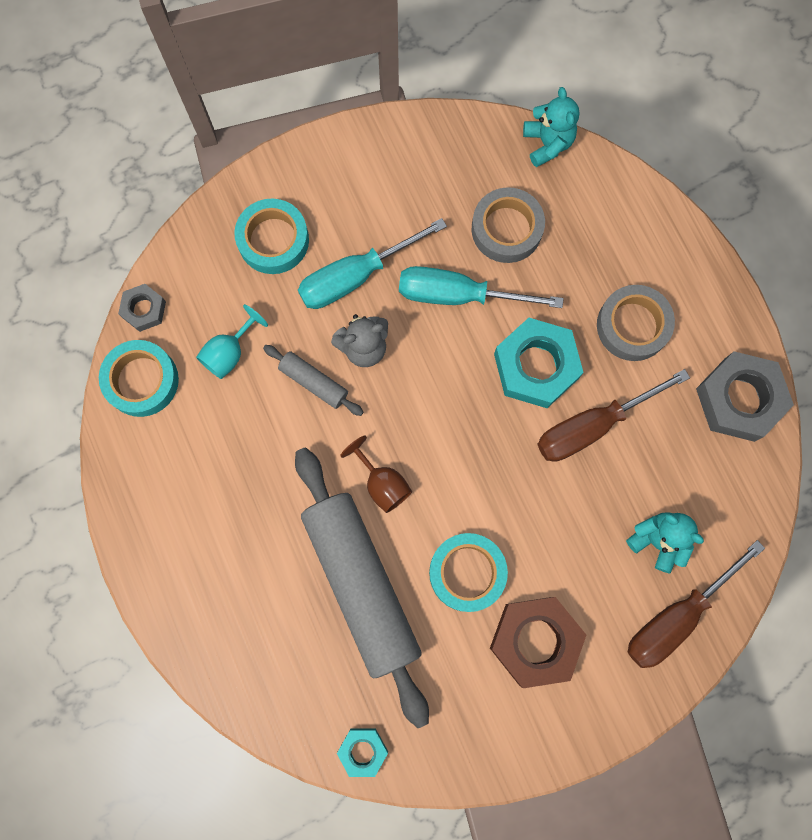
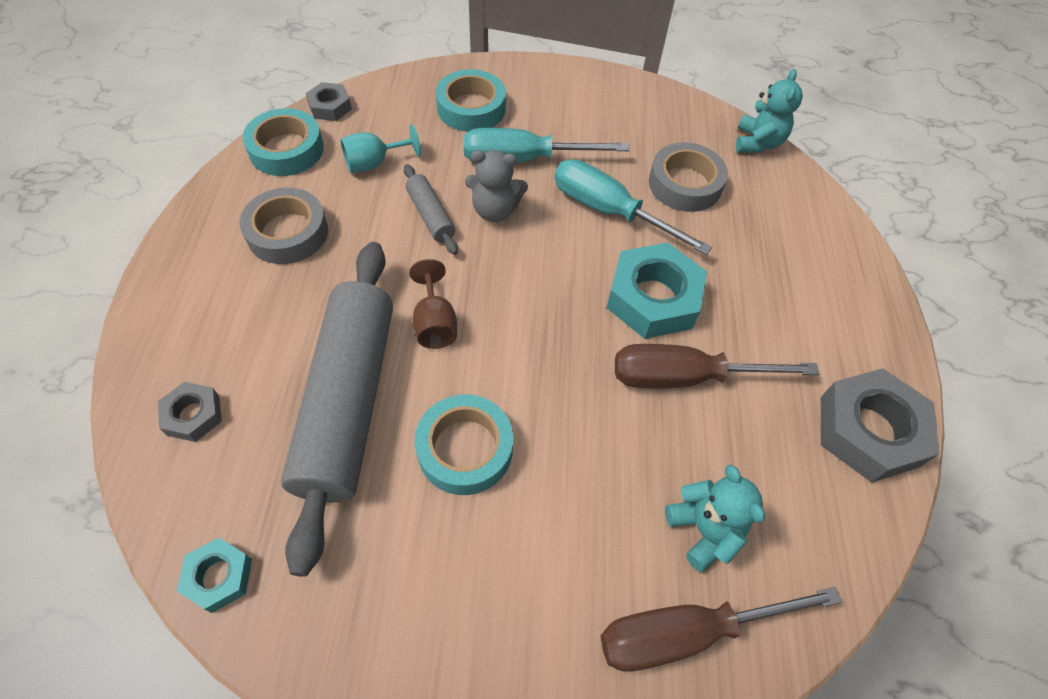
camera: 25 degrees right, 20 degrees down
brown nut [490,597,586,688] -> none
grey tape [597,285,675,361] -> grey tape moved to [240,188,328,264]
none -> grey nut [158,382,222,442]

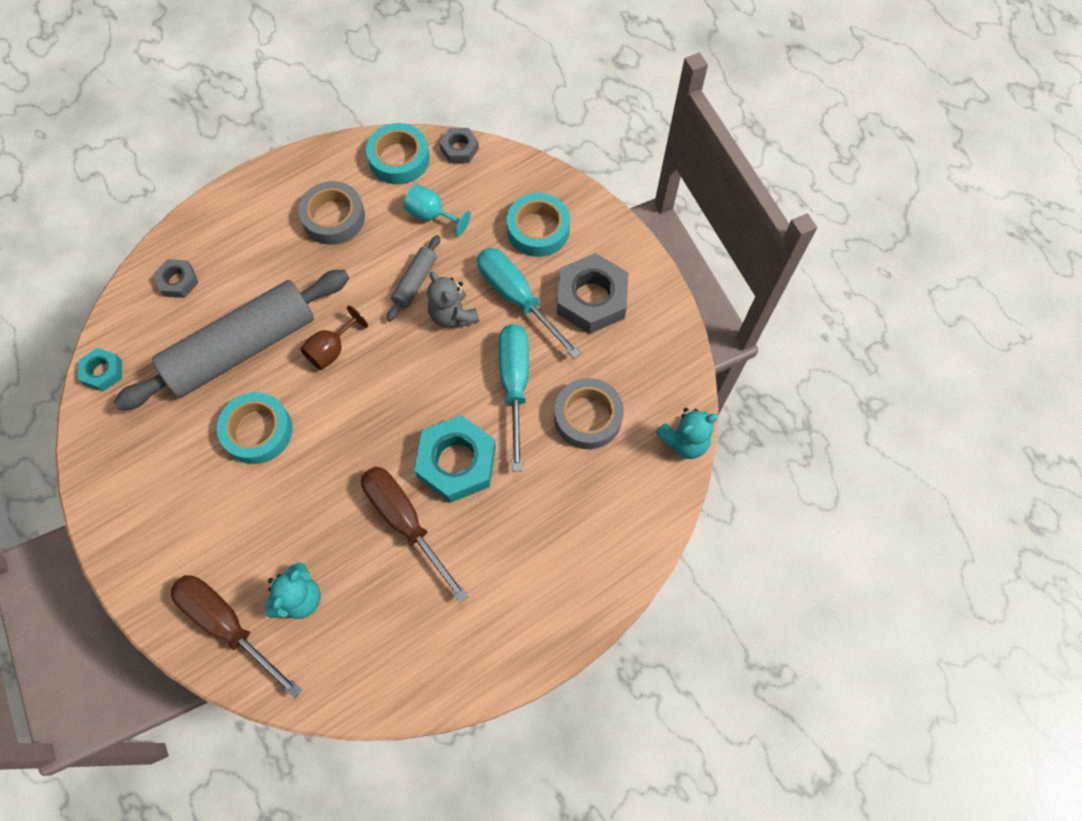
camera: 55 degrees right, 10 degrees up
grey nut [821,368,939,482] -> grey nut moved to [557,253,629,334]

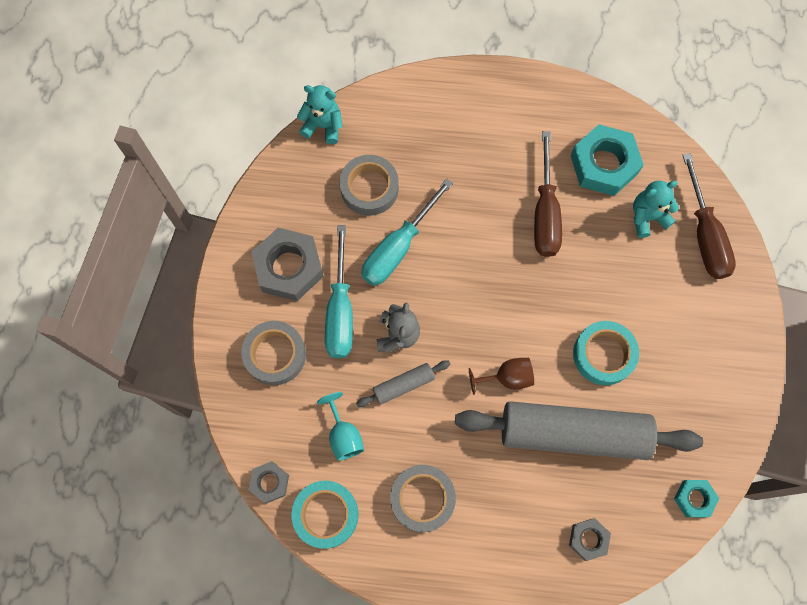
camera: 140 degrees left, 5 degrees up
turquoise nut [414,415,496,503] -> turquoise nut moved to [570,124,644,196]
turquoise tape [507,193,570,257] -> grey tape [241,321,306,385]

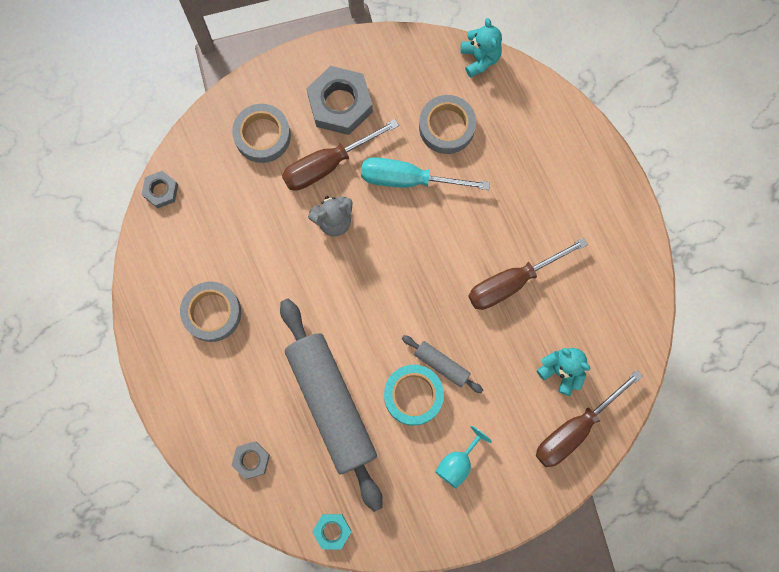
camera: 60 degrees right, 5 degrees up
turquoise tape [292,481,358,549] -> none
turquoise goblet [317,392,364,461] -> turquoise goblet moved to [435,426,492,489]
turquoise screwdriver [325,225,353,358] -> brown screwdriver [282,119,399,191]
grey rolling pin [356,360,450,407] -> grey rolling pin moved to [402,335,483,393]
brown goblet [469,358,534,395] -> none
turquoise nut [570,124,644,196] -> none

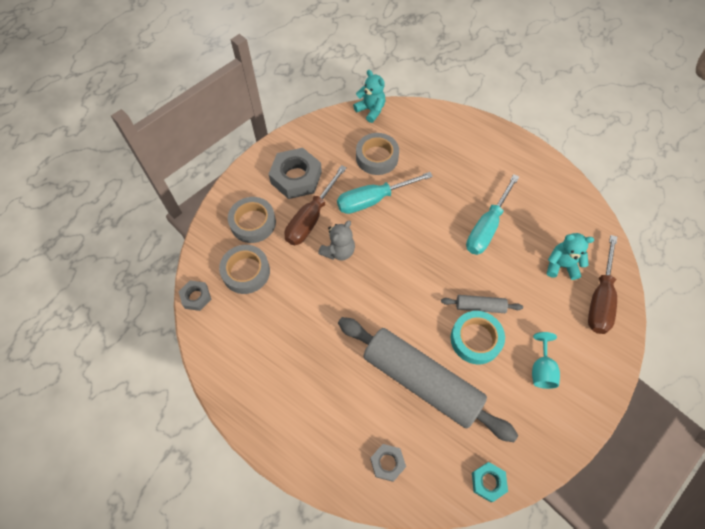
camera: 30 degrees left, 15 degrees down
grey tape [180,281,241,342] -> grey tape moved to [219,245,270,294]
brown screwdriver [468,238,588,310] -> turquoise screwdriver [466,174,519,255]

